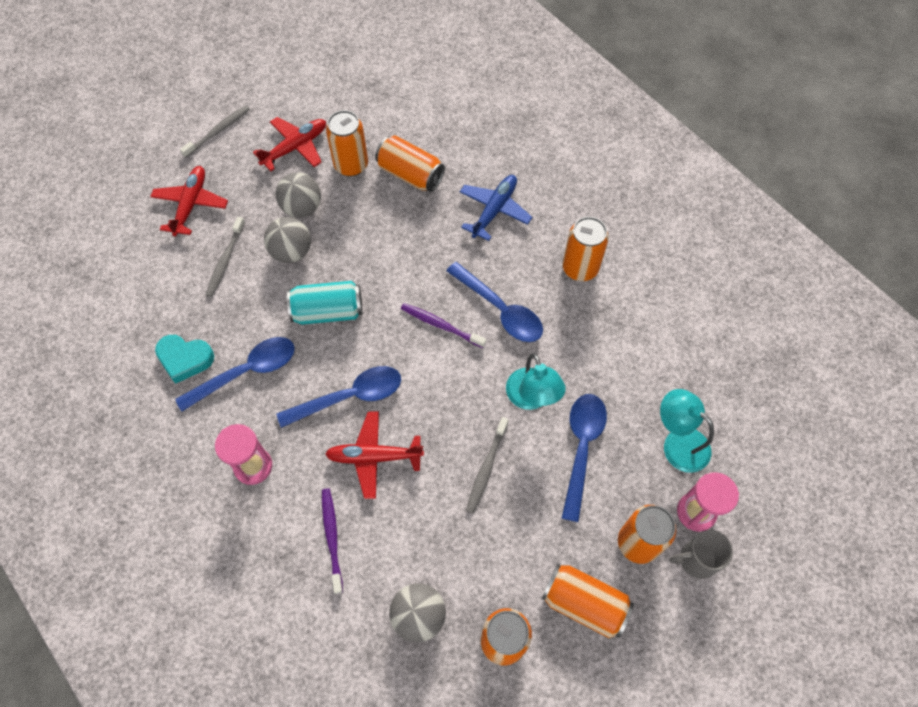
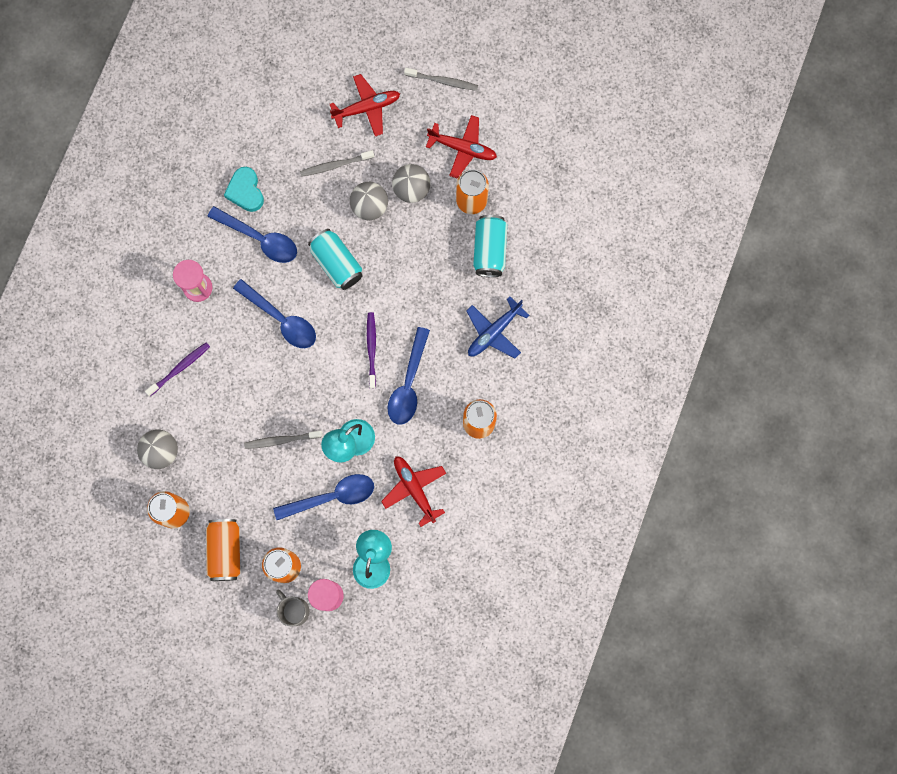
camera: 60 degrees right, 15 degrees up
red plane [325,412,424,499] -> red plane moved to [381,456,446,527]
orange can [375,135,445,192] -> turquoise can [473,215,507,277]
blue plane [459,175,533,241] -> blue plane turned 135 degrees clockwise [466,297,529,358]

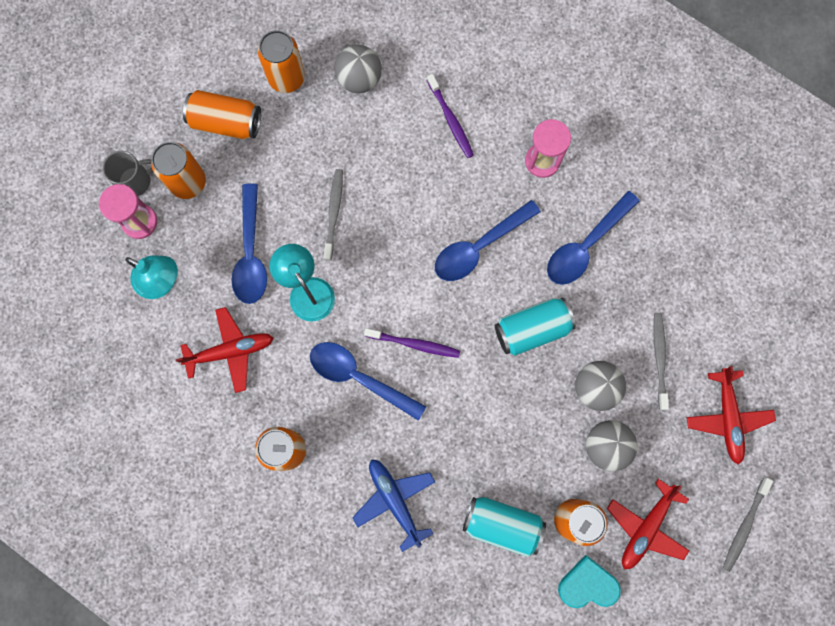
camera: 105 degrees right, 0 degrees up
turquoise heart [224,167,264,212] -> turquoise heart moved to [558,555,621,608]

